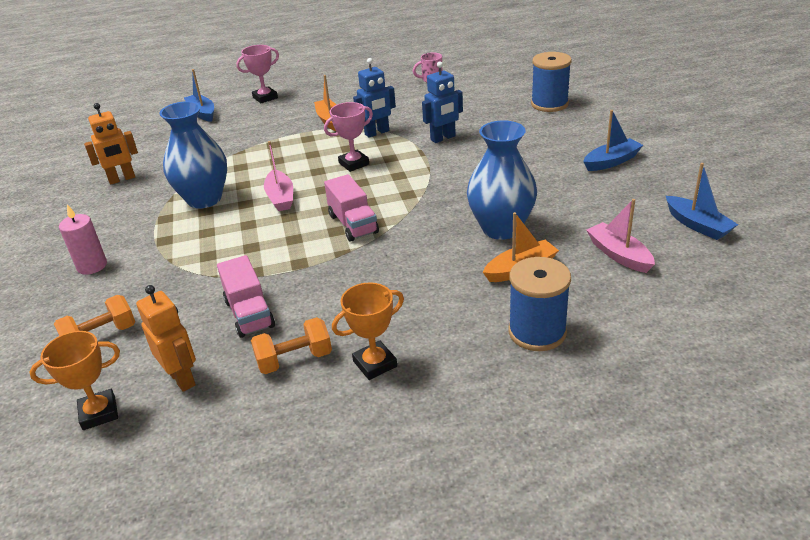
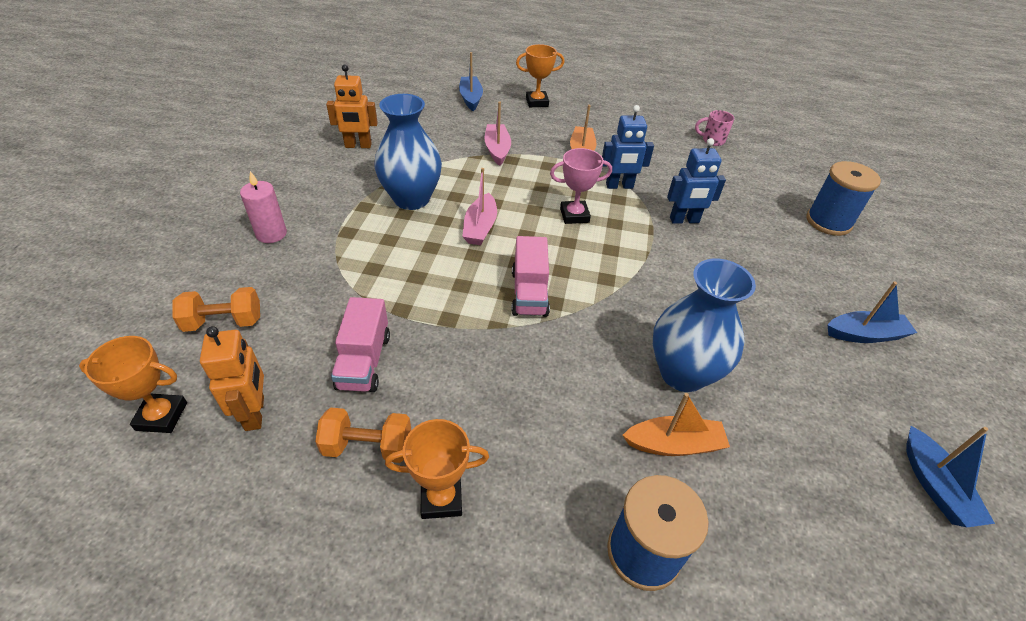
camera: 20 degrees right, 10 degrees up
pink trophy [236,45,279,103] -> orange trophy [516,44,565,107]
pink boat [586,199,655,273] -> pink boat moved to [485,102,511,166]

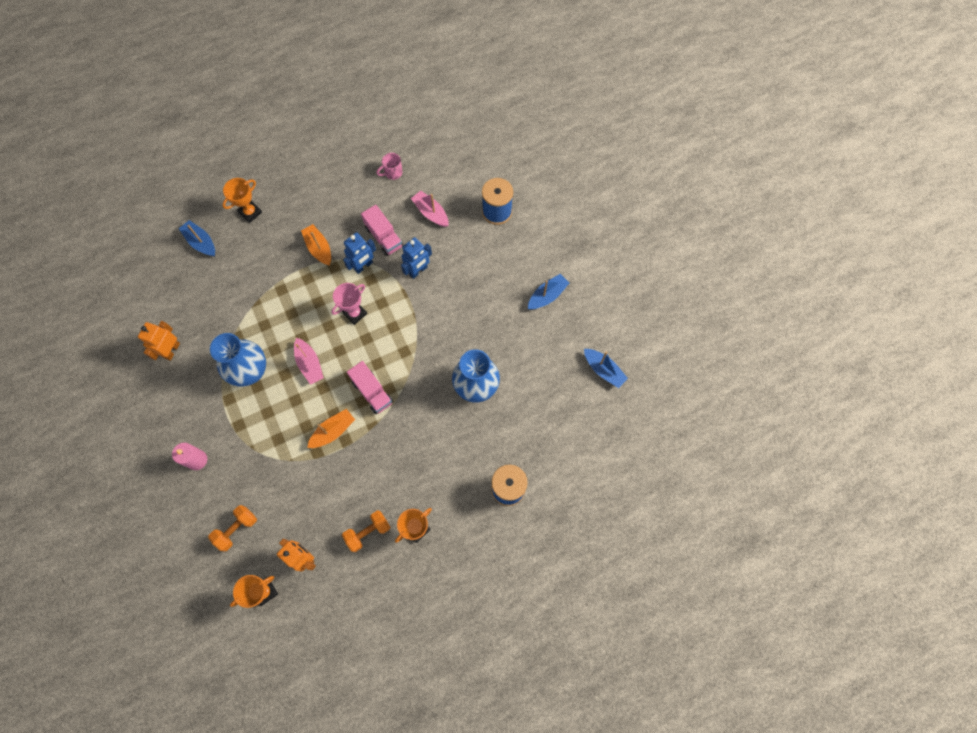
camera: 35 degrees left, 25 degrees up
orange robot [326,65,378,148] -> orange robot turned 150 degrees clockwise [138,321,180,361]
pink truck [331,297,390,392] -> pink truck moved to [361,205,403,256]
pink boat [485,102,511,166] -> pink boat moved to [411,191,448,227]
orange boat [623,393,730,456] -> orange boat moved to [307,409,355,448]

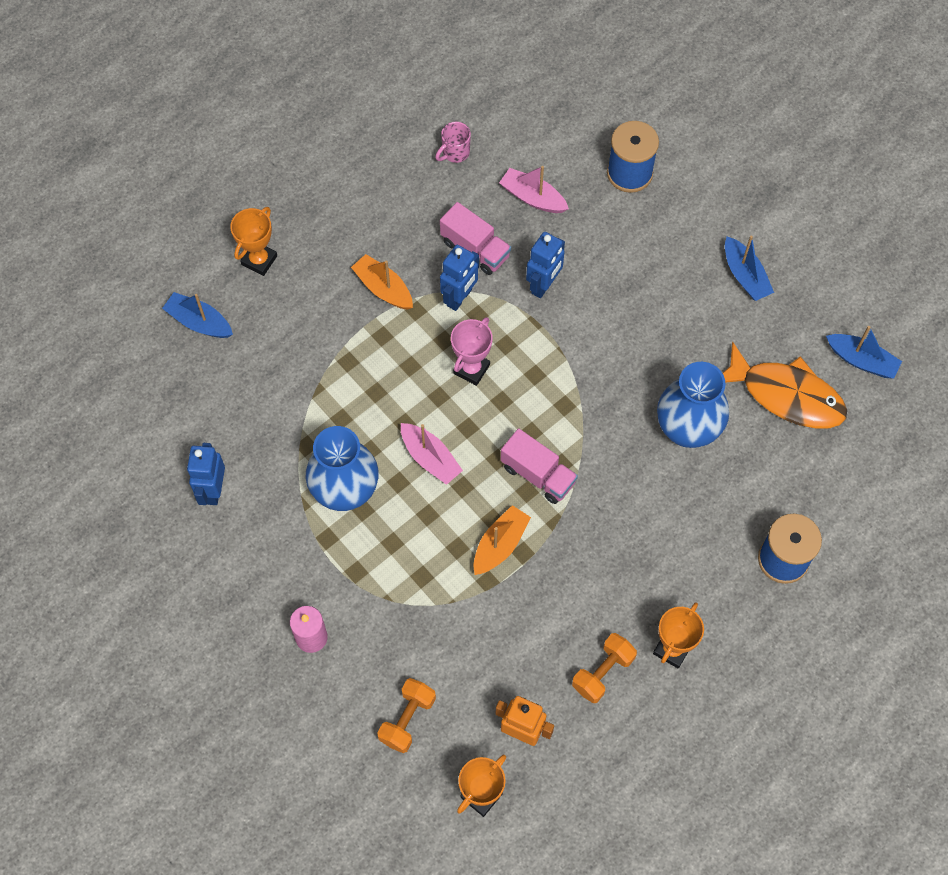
camera: 15 degrees left, 5 degrees down
orange robot [138,321,180,361] -> blue robot [187,443,225,505]
blue boat [528,274,569,310] -> blue boat turned 120 degrees clockwise [725,236,774,301]
none -> orange fish [723,342,847,429]

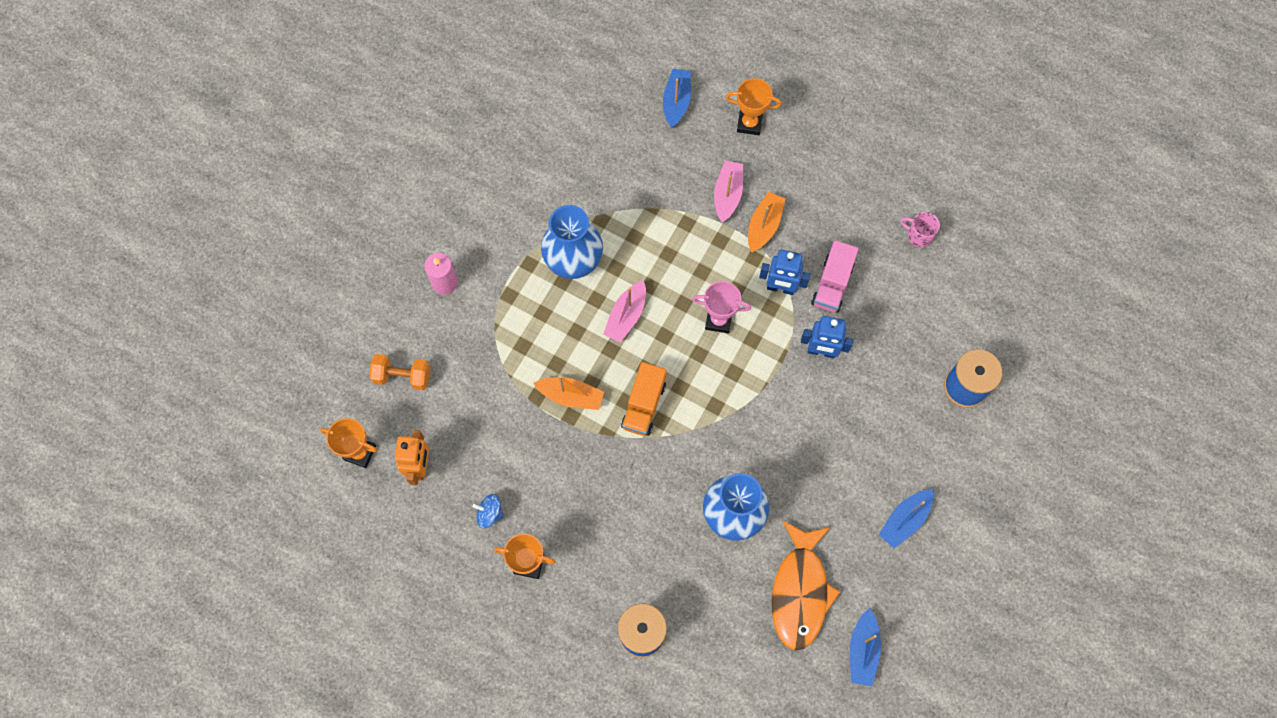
camera: 70 degrees right, 5 degrees up
blue robot [187,443,225,505] -> none
pink boat [499,166,569,213] -> pink boat moved to [714,161,743,222]
pink truck [501,428,578,504] -> orange truck [621,362,666,436]
orange dumbbell [572,633,637,703] -> blue spinning top [472,494,504,528]

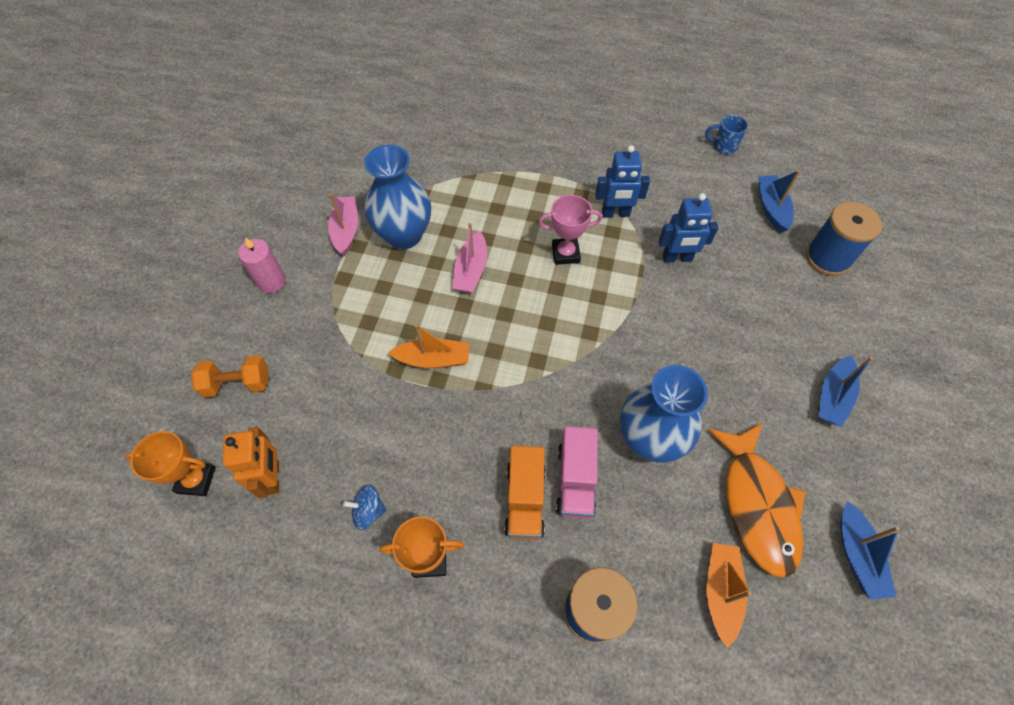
camera: 15 degrees left, 10 degrees down
orange truck [621,362,666,436] -> orange truck moved to [504,446,546,540]
blue boat [663,69,691,128] -> blue boat moved to [758,170,800,233]
pink boat [714,161,743,222] -> pink boat moved to [328,193,358,256]
orange trophy [726,78,782,135] -> none
orange boat [748,192,786,252] -> orange boat moved to [706,543,752,648]
pink truck [811,240,859,313] -> pink truck moved to [556,426,598,519]
pink mug [900,212,940,247] -> blue mug [705,115,748,154]

